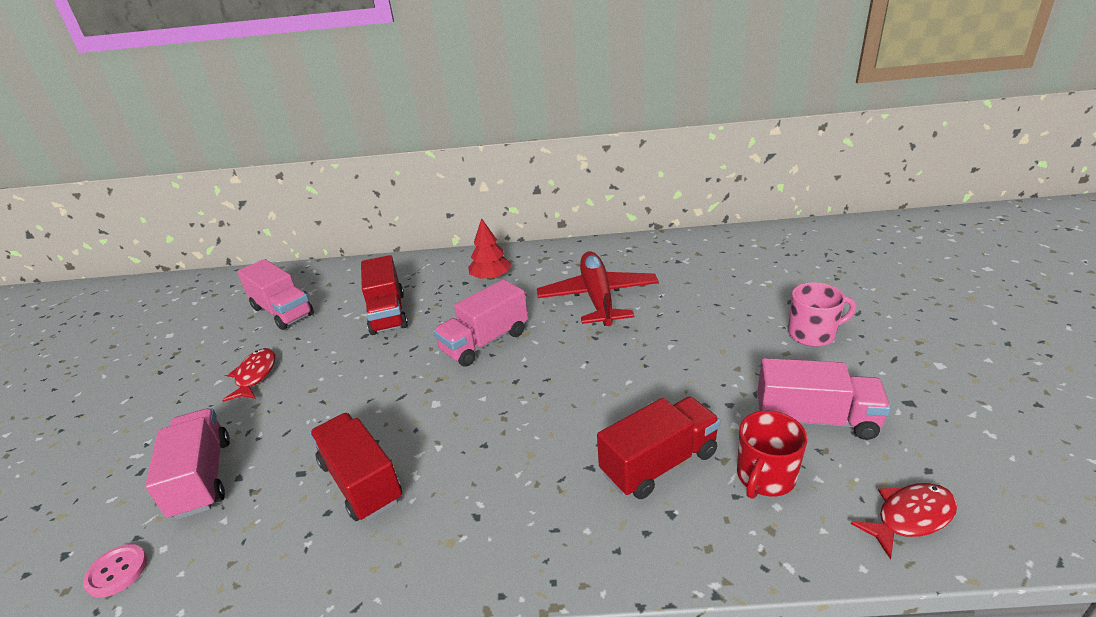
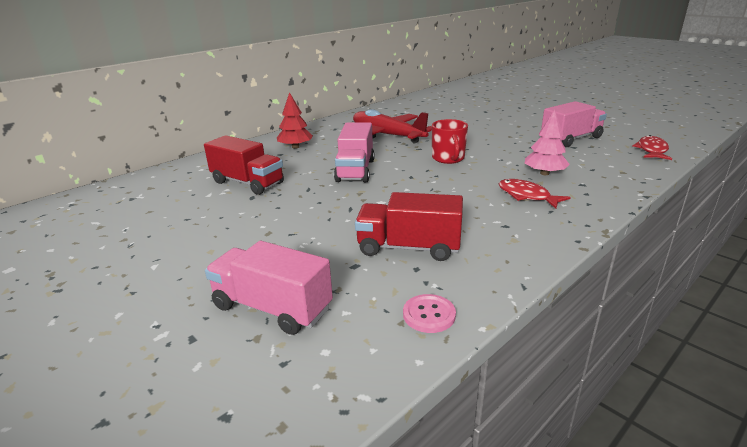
camera: 45 degrees left, 5 degrees down
pink button [83,544,147,598] -> pink button moved to [403,294,456,333]
red fish [222,348,275,402] -> red fish moved to [499,179,571,209]
pink truck [237,259,314,330] -> none
red truck [597,397,720,499] -> pink tree [525,110,570,175]
red mug [737,411,808,499] -> red mug moved to [432,119,468,164]
pink mug [788,282,856,347] -> none

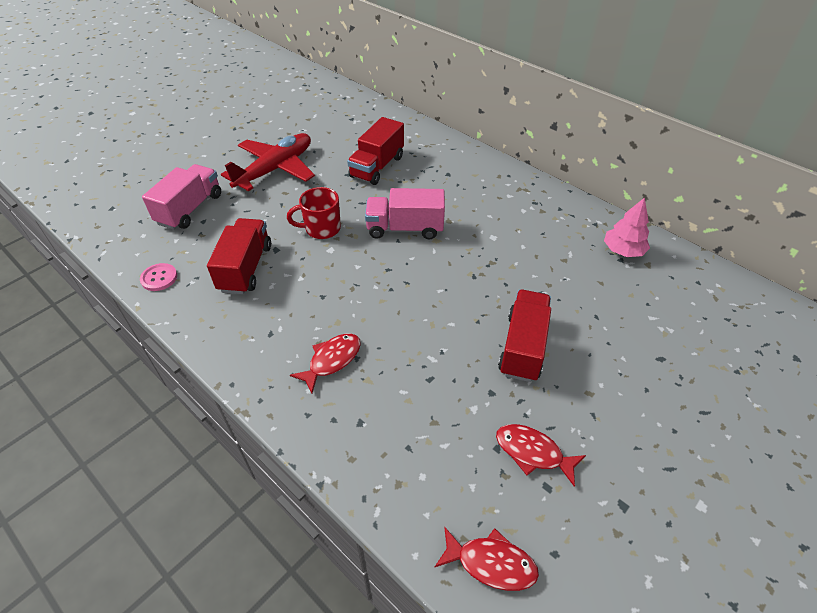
camera: 85 degrees right, 20 degrees up
red tree [277,92,313,149] -> none
red plane [353,109,432,143] -> red plane moved to [221,133,315,191]
red mug [432,119,468,164] -> red mug moved to [287,187,341,239]
pink tree [525,110,570,175] -> pink tree moved to [604,197,650,257]
pink truck [541,101,607,147] -> red fish [496,424,586,487]
none -> red truck [498,290,551,382]

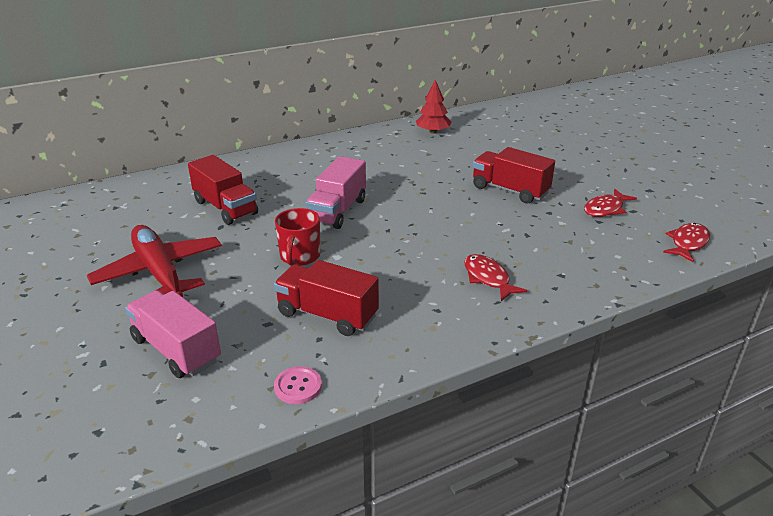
camera: 70 degrees left, 15 degrees down
pink tree [604,197,650,257] -> red tree [416,80,451,134]

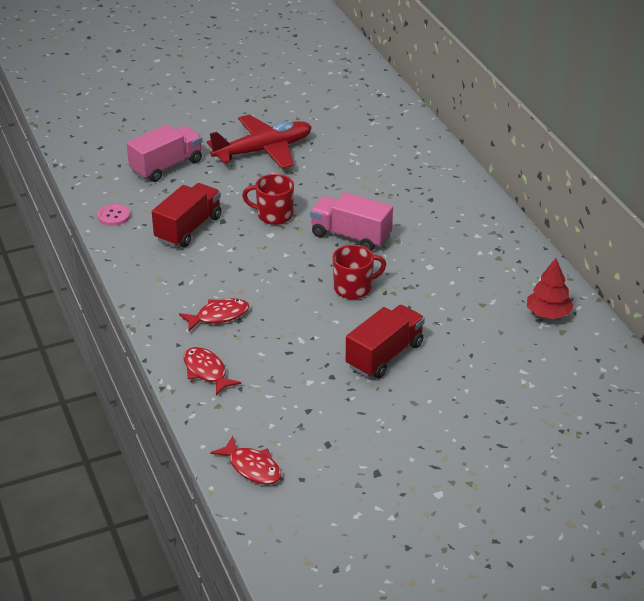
camera: 95 degrees right, 5 degrees up
red truck [188,155,258,225] -> none
red fish [584,189,637,217] -> red fish moved to [184,347,241,396]
none -> red mug [333,245,386,299]

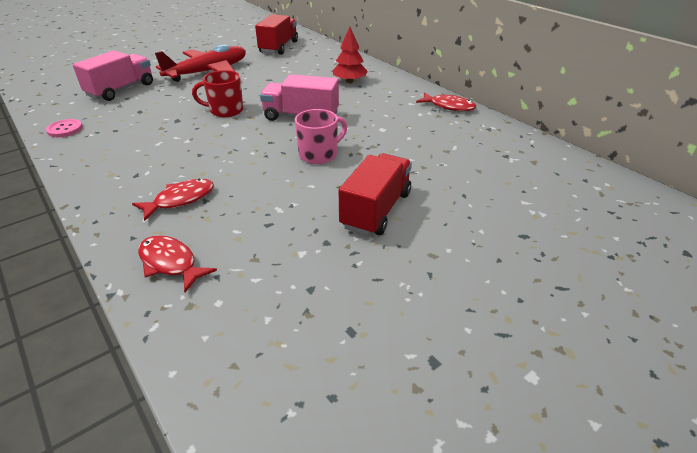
camera: 15 degrees left, 0 degrees up
red truck [152,183,222,247] -> red truck moved to [255,14,298,55]
red fish [210,436,281,485] -> red fish moved to [416,92,476,111]
red mug [333,245,386,299] -> pink mug [295,109,347,164]
red tree [527,258,574,319] -> red tree moved to [332,27,368,83]

